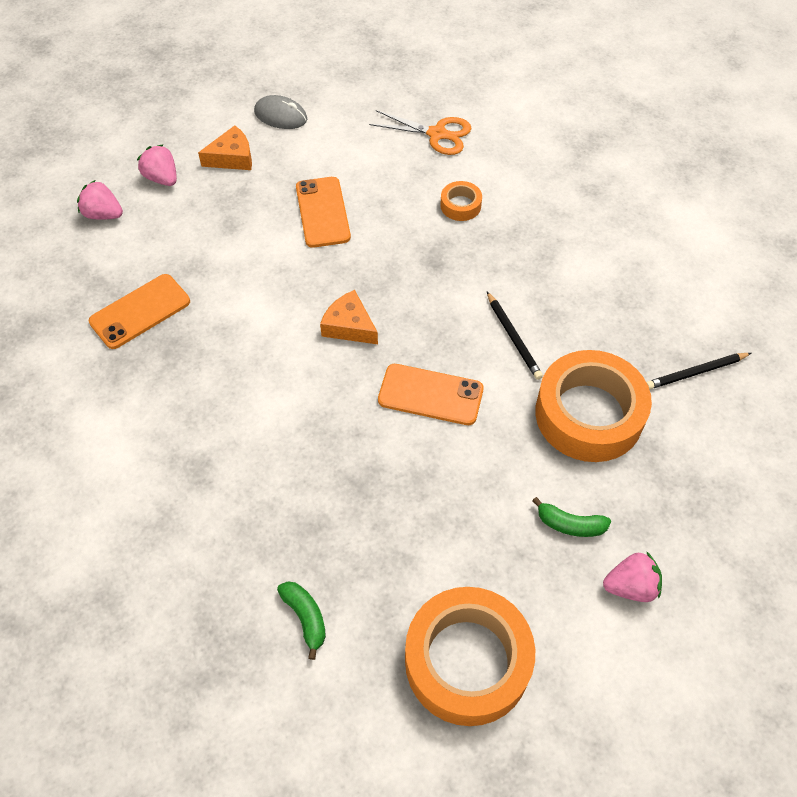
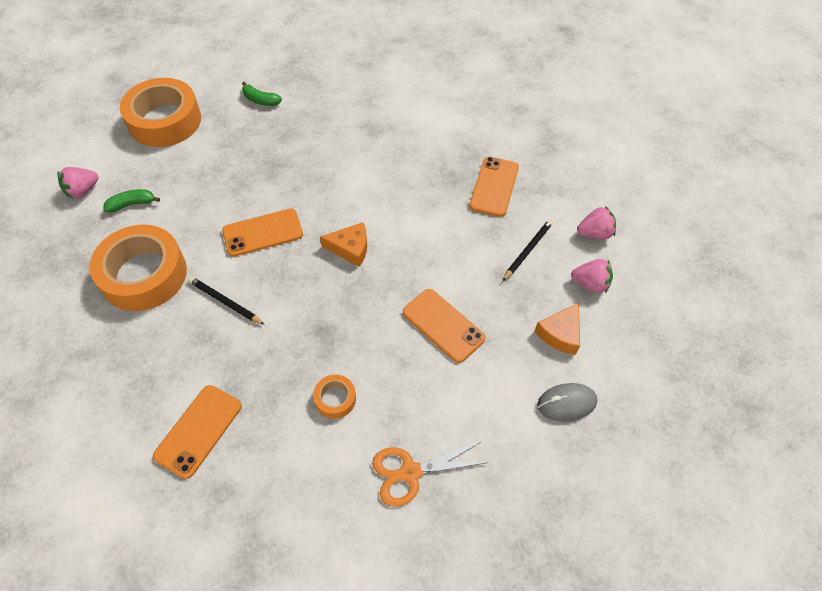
camera: 145 degrees right, 0 degrees up
black pencil [646,353,751,390] -> black pencil moved to [503,219,553,281]
none -> orange phone [153,385,242,479]

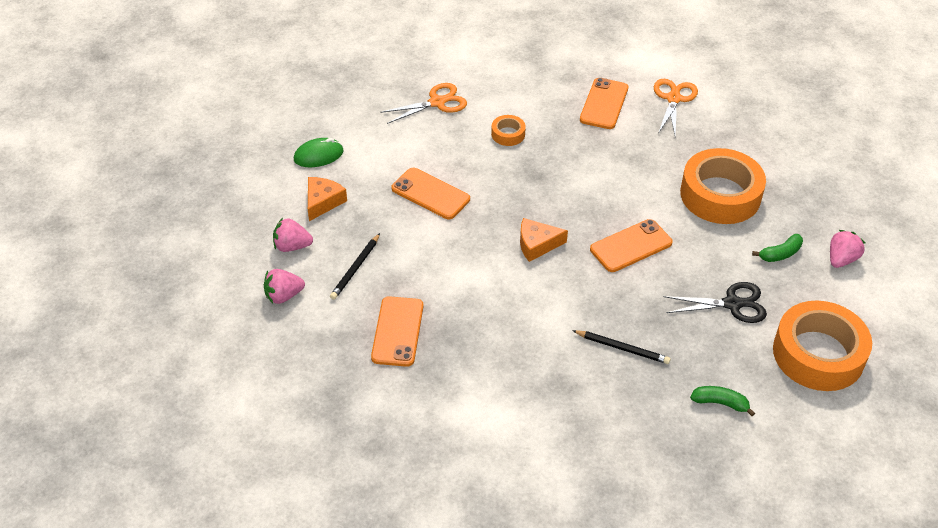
camera: 170 degrees right, 10 degrees down
black pencil [188,277,265,325] -> black pencil moved to [572,330,671,364]
grey mouse [537,383,597,422] -> green mouse [294,138,344,167]
none -> orange scissors [654,79,698,135]
none -> black scissors [664,282,767,323]

